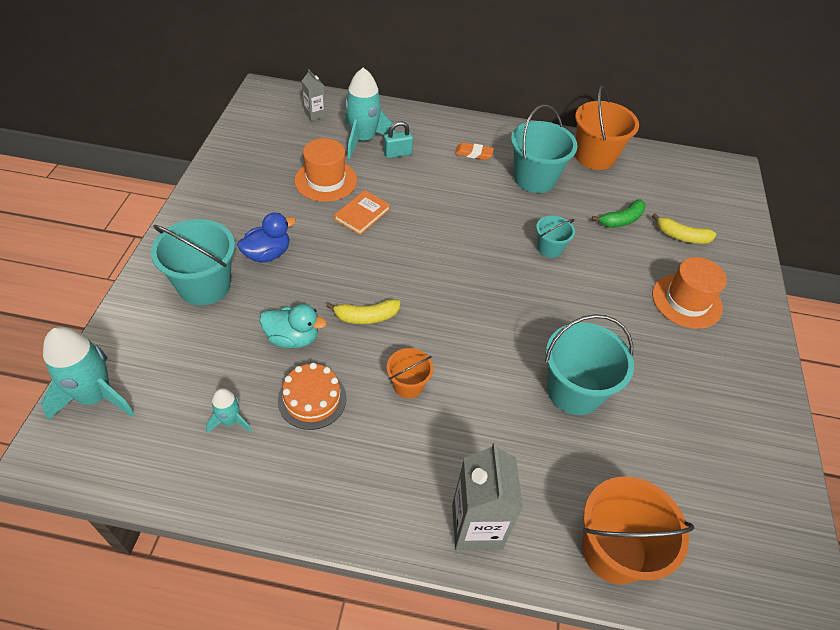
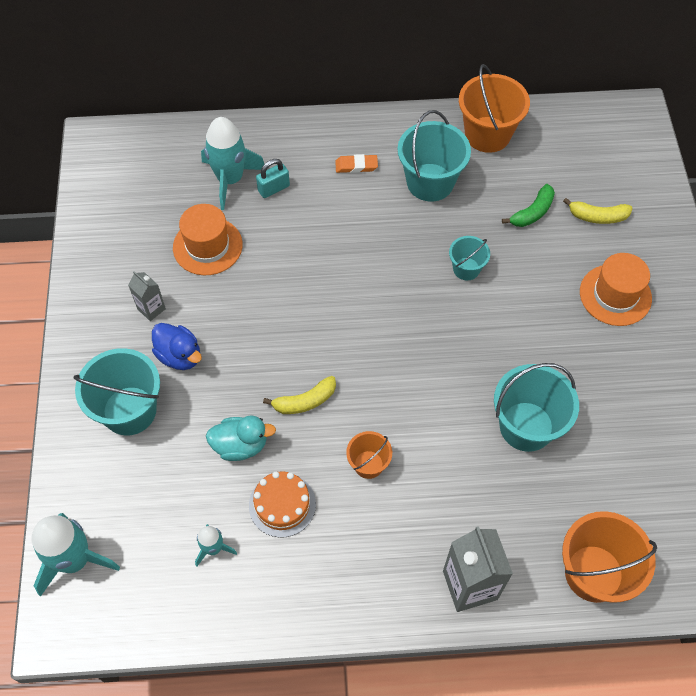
camera: 10 degrees left, 10 degrees up
blue duck [237,213,296,263] -> blue duck turned 90 degrees clockwise [152,323,202,370]
grey carton [302,69,326,121] -> grey carton moved to [128,271,166,321]
orange book [334,190,390,235] -> none

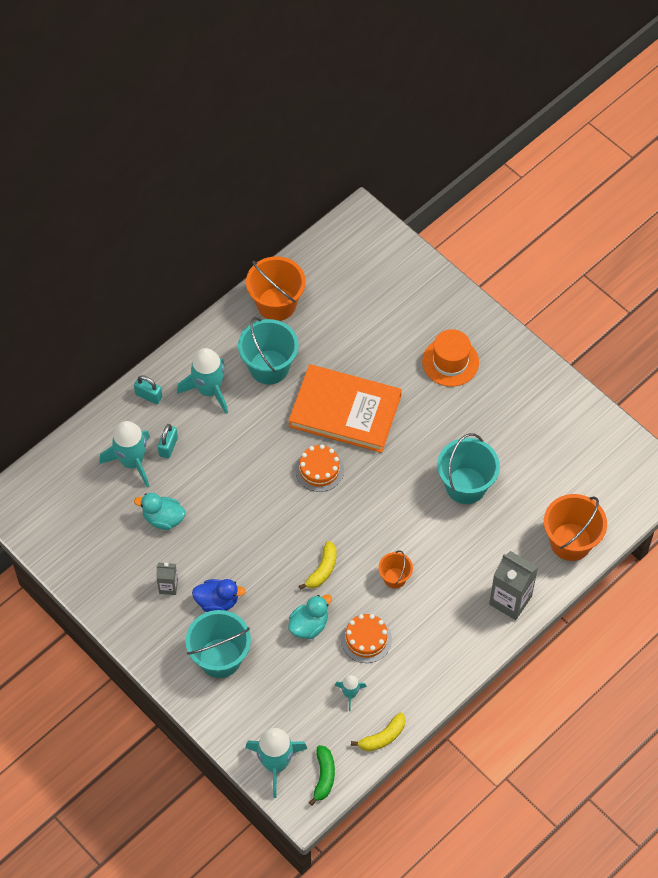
camera: 40 degrees left, 0 degrees up
orange hat [173,204,243,275] -> turquoise duck [134,493,185,530]
orange eraser [335,154,378,173] -> turquoise rocket [177,348,228,414]
turquoise bucket [449,236,490,280] -> orange book [289,364,402,453]
green banana [502,184,555,227] -> green banana moved to [309,745,335,806]
yellow banana [563,198,632,224] -> yellow banana moved to [351,712,406,752]
none -> turquoise padlock [134,375,162,404]
none -> orange cake [295,445,344,492]

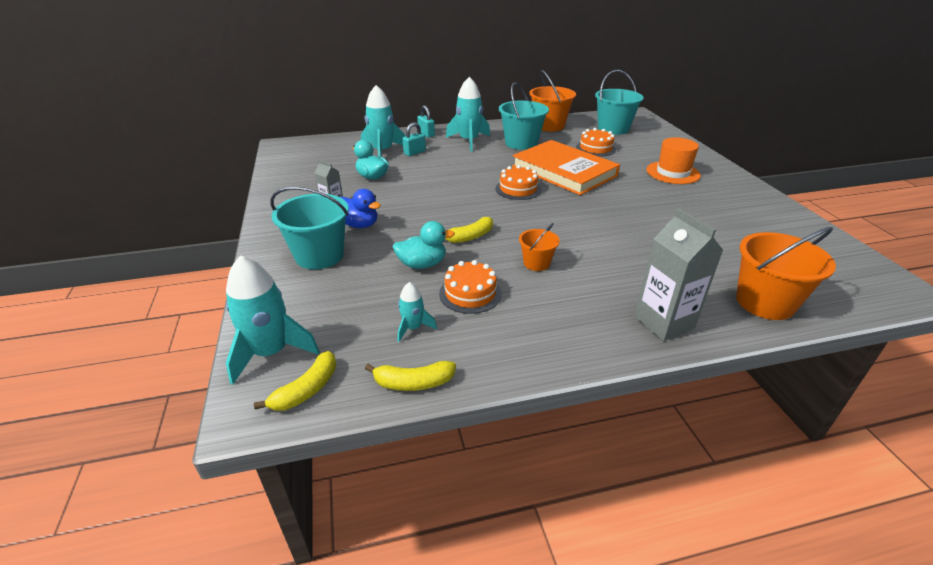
camera: 30 degrees right, 25 degrees down
green banana [309,745,335,806] -> yellow banana [254,351,336,411]
turquoise bucket [437,433,500,504] -> turquoise bucket moved to [595,70,644,135]
none -> orange cake [576,128,616,156]

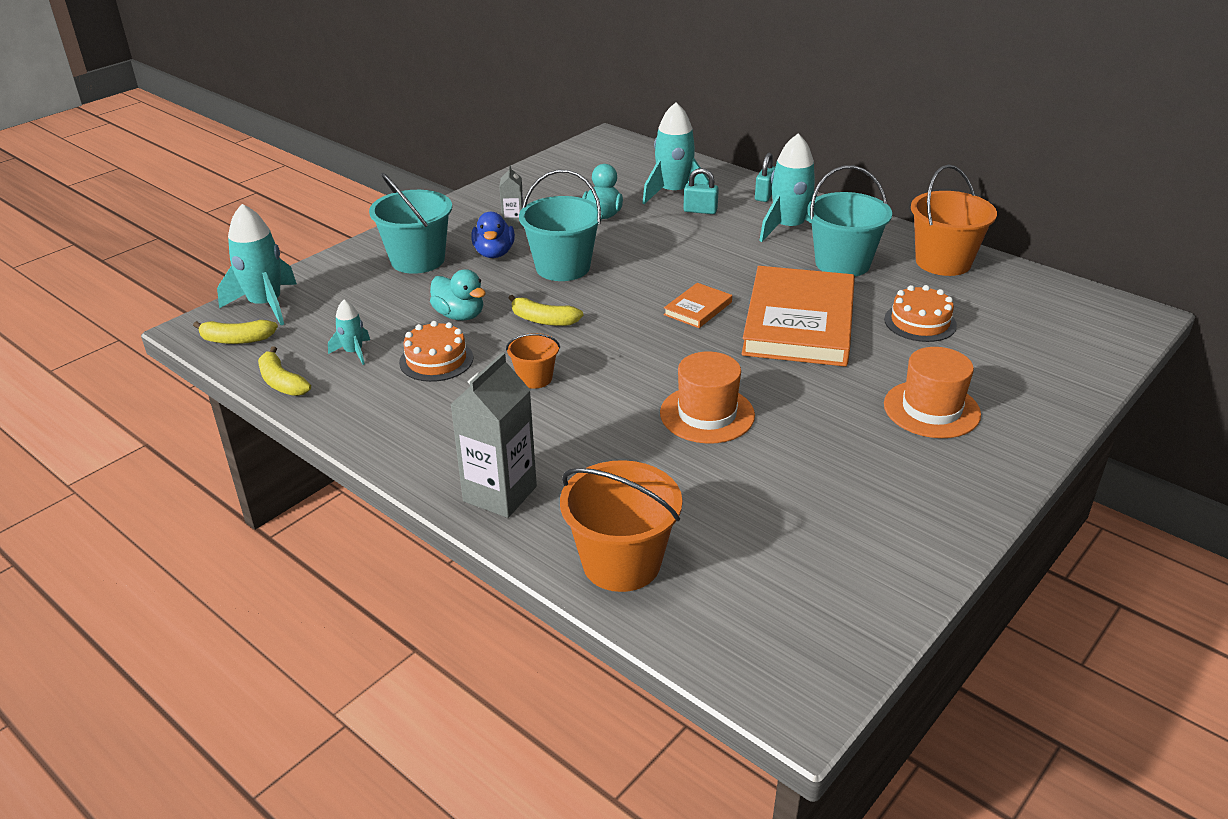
camera: 55 degrees right, 0 degrees up
orange cake [495,165,541,200] -> orange book [664,283,732,328]
turquoise bucket [595,70,644,135] -> turquoise bucket moved to [519,170,602,281]
none -> orange hat [660,351,755,443]

